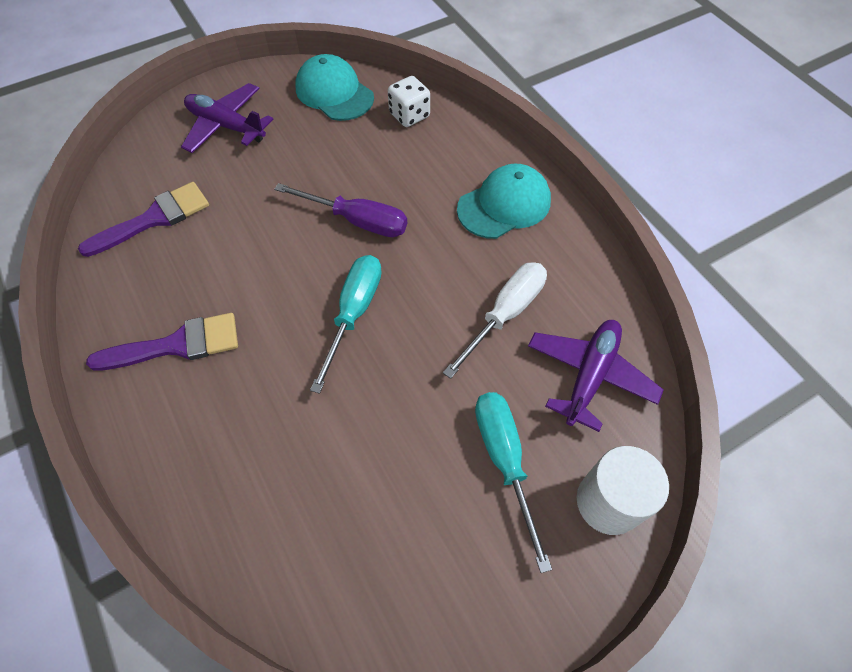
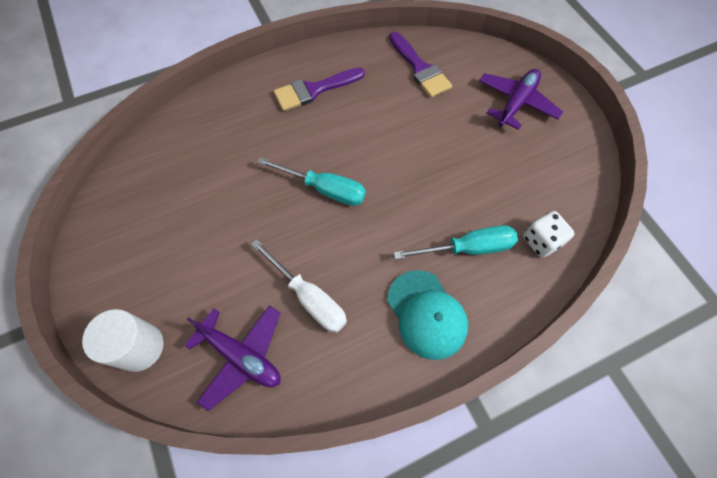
camera: 95 degrees right, 5 degrees up
purple brush [86,313,238,371] -> purple brush turned 75 degrees clockwise [274,68,365,111]
purple screwdriver [274,183,407,237] -> none
turquoise cap [296,54,374,121] -> none
turquoise screwdriver [475,392,552,573] -> turquoise screwdriver moved to [394,225,518,260]

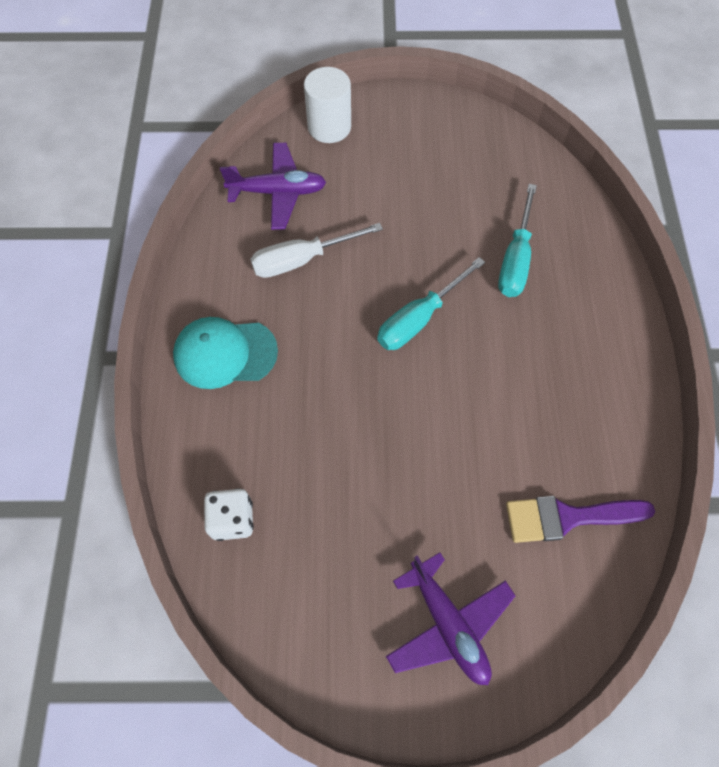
camera: 115 degrees right, 0 degrees up
purple plane [184,305,281,411] -> purple plane turned 150 degrees counterclockwise [220,143,326,230]
purple brush [274,68,365,111] -> none
turquoise screwdriver [394,225,518,260] -> turquoise screwdriver moved to [498,184,537,297]

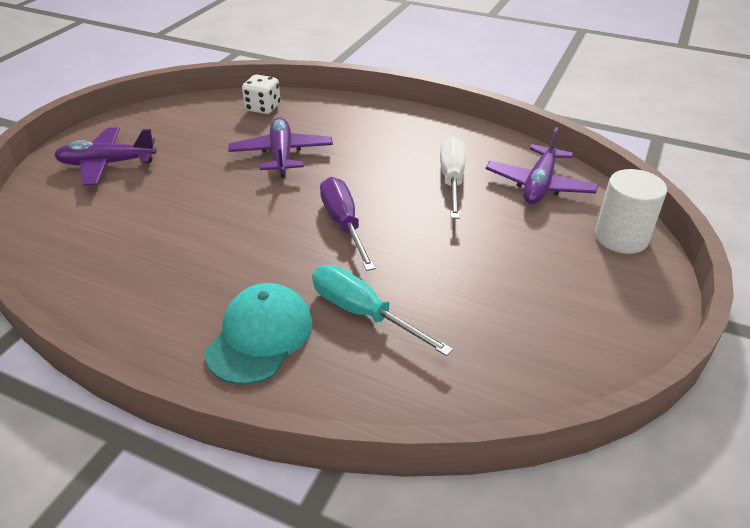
camera: 115 degrees right, 25 degrees down
turquoise cap [173,317,278,389] -> turquoise cap moved to [205,283,313,385]
turquoise screwdriver [377,257,485,350] -> purple screwdriver [320,177,376,271]
purple brush [506,496,655,543] -> none
none -> purple plane [228,117,333,178]

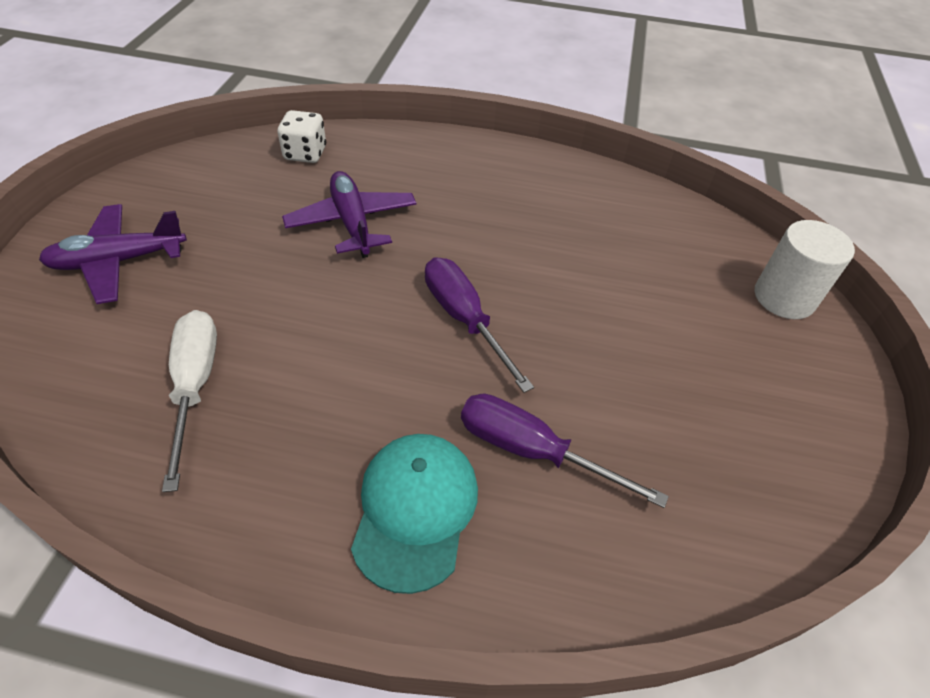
camera: 15 degrees left, 10 degrees up
turquoise screwdriver [312,265,453,356] -> purple screwdriver [461,393,669,508]
white screwdriver [440,136,465,219] -> white screwdriver moved to [162,310,217,492]
purple plane [486,127,598,204] -> none

